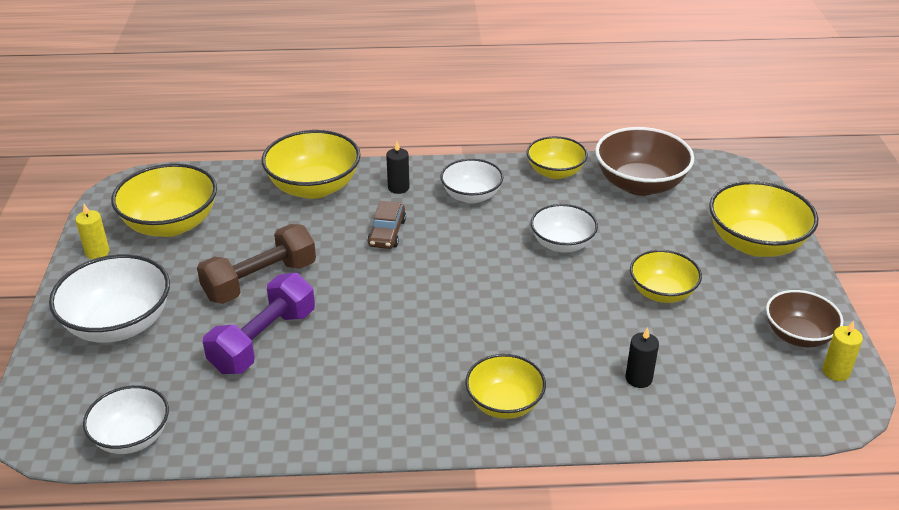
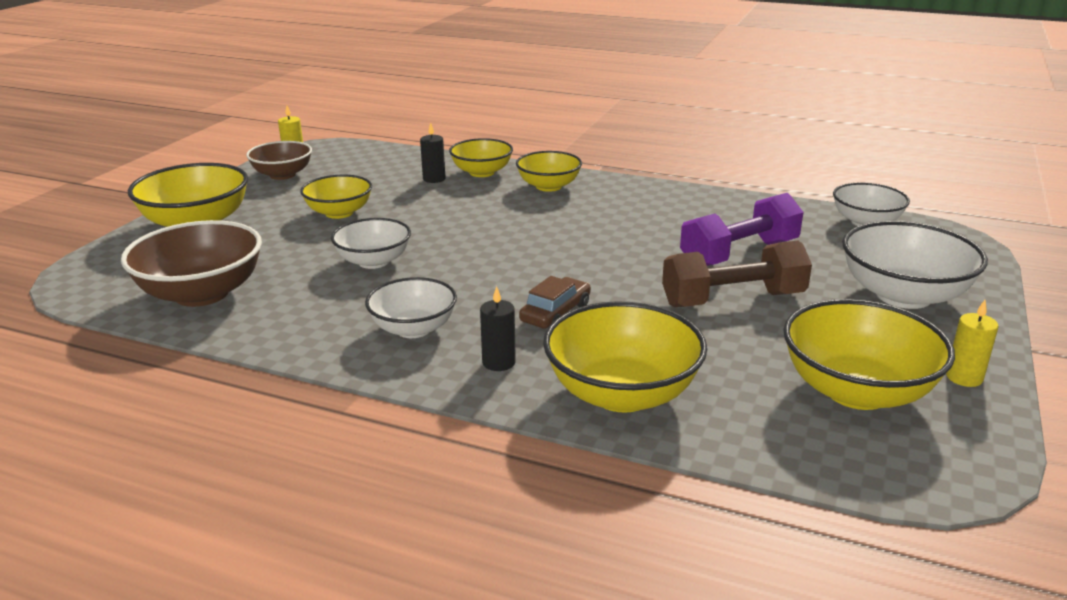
camera: 155 degrees left, 10 degrees down
yellow bowl [527,136,588,179] -> yellow bowl moved to [449,138,513,177]

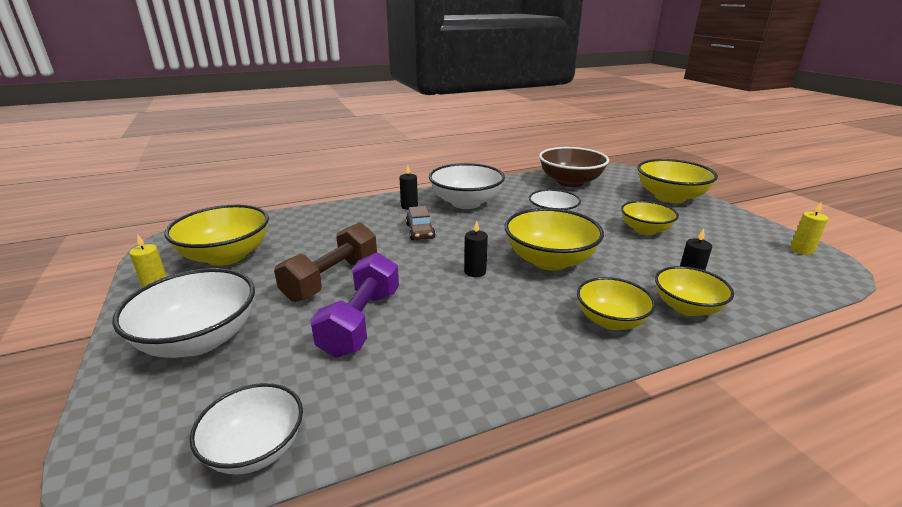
camera: 135 degrees right, 0 degrees up
brown bowl [246,141,312,180] -> none
white bowl [365,277,457,338] -> white bowl [429,163,505,209], size x1.57
yellow bowl [543,301,707,413] -> yellow bowl moved to [505,208,604,271]
none -> black candle [464,221,488,277]

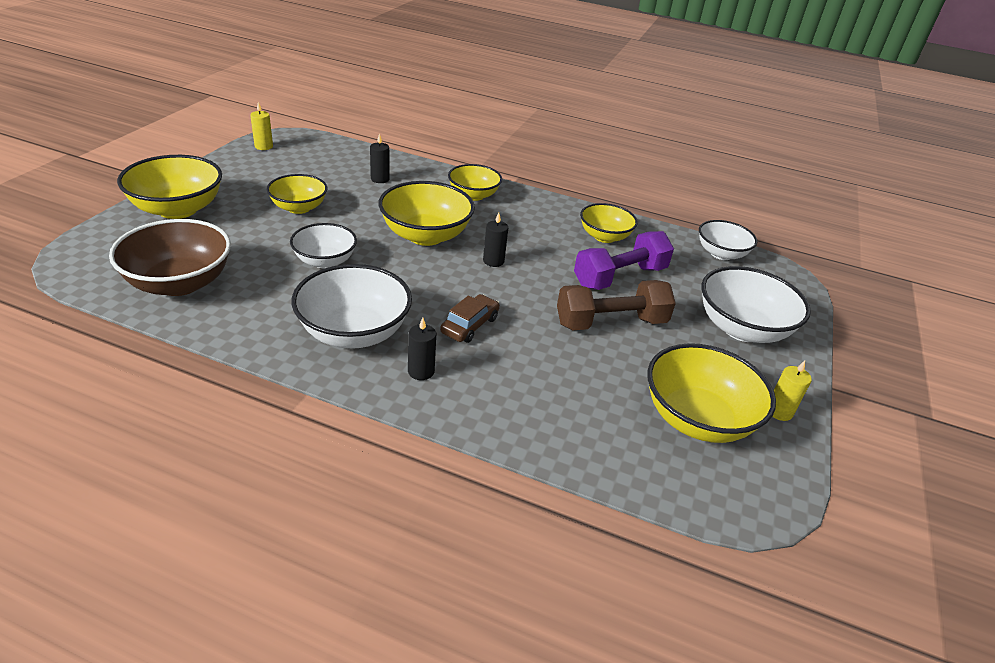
camera: 140 degrees left, 10 degrees up
yellow bowl [655,266,734,316] -> yellow bowl moved to [580,203,638,243]

